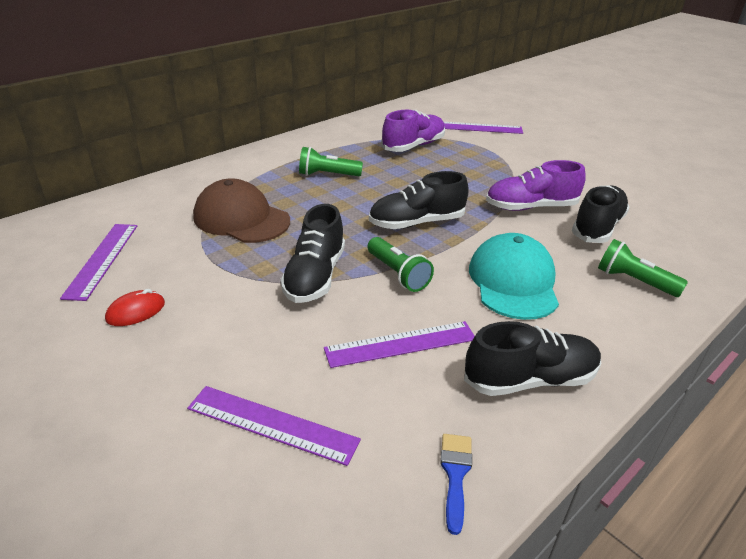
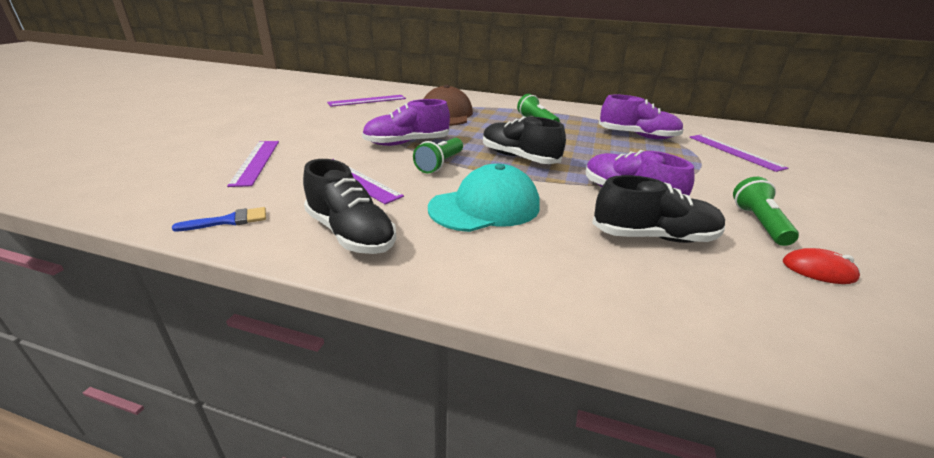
camera: 60 degrees right, 5 degrees down
red mouse [105,289,165,326] -> red mouse moved to [783,248,860,284]
black shoe [281,204,345,303] -> purple shoe [362,99,450,146]
green flashlight [598,239,688,297] -> green flashlight moved to [733,177,799,246]

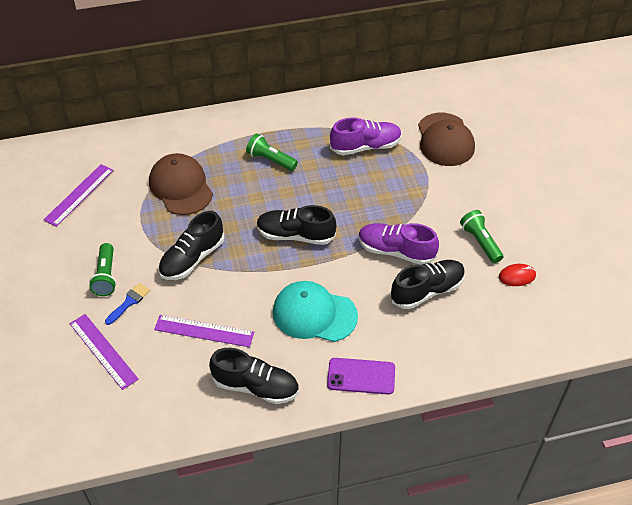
camera: 30 degrees left, 20 degrees up
blue brush [172,207,266,232] -> blue brush moved to [105,283,150,325]
purple shoe [362,99,450,146] -> black shoe [158,211,225,280]
green flashlight [413,138,463,174] -> green flashlight moved to [89,243,116,296]
turquoise cap [428,164,540,232] -> turquoise cap turned 105 degrees counterclockwise [273,281,358,342]
purple ruler [689,135,788,172] -> brown cap [418,113,475,166]
none -> purple phone [327,358,395,395]

